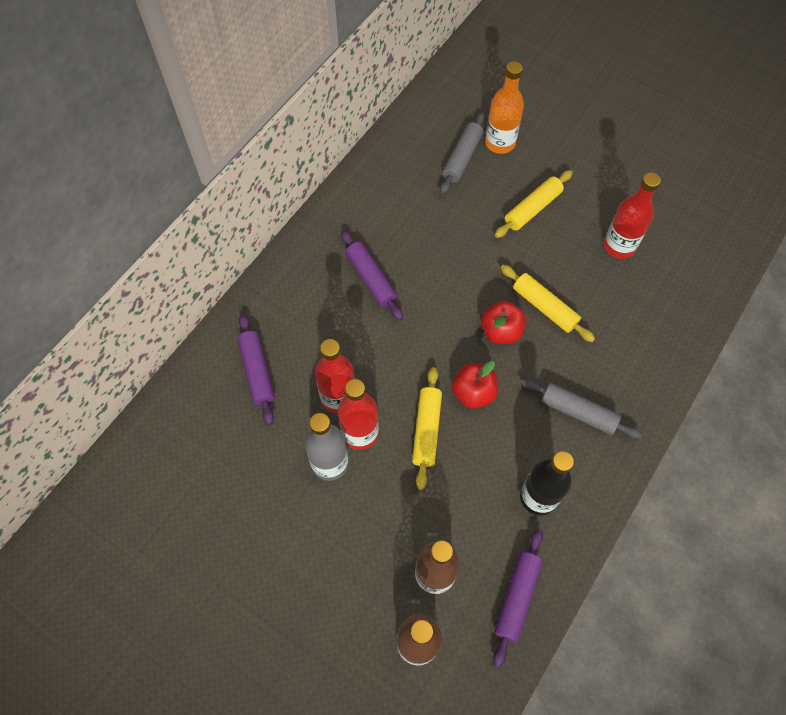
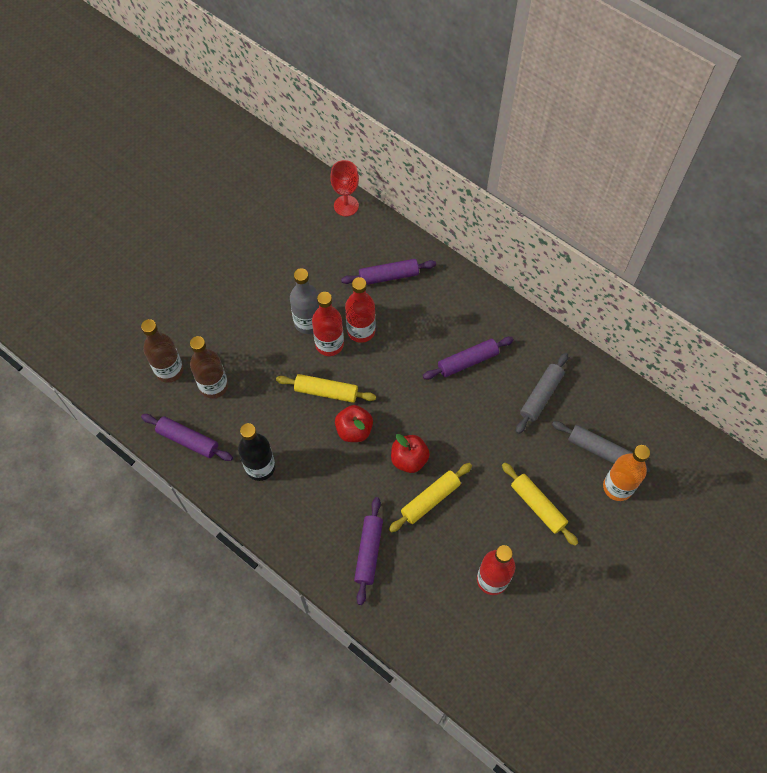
camera: 95 degrees right, 0 degrees up
grey rolling pin [521,379,642,439] -> grey rolling pin moved to [516,353,568,434]
none -> red goblet [330,160,359,216]
none -> purple rolling pin [354,497,383,605]

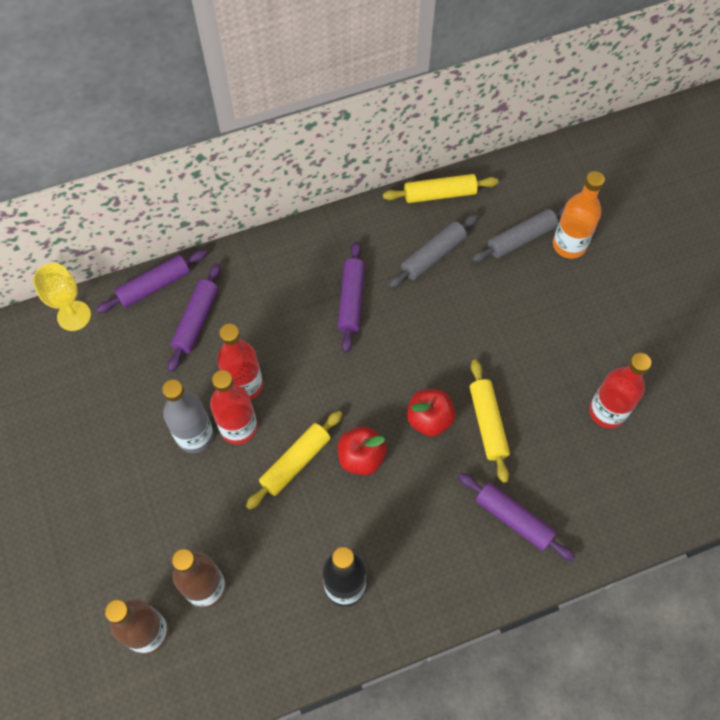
camera: 60 degrees left, 0 degrees up
purple rolling pin [141,414,233,461] -> purple rolling pin moved to [96,250,207,313]
red goblet [330,160,359,216] -> yellow goblet [33,263,91,331]
yellow rolling pin [502,463,578,546] -> yellow rolling pin moved to [383,174,499,203]
grey rolling pin [516,353,568,434] -> grey rolling pin turned 75 degrees clockwise [389,214,478,288]

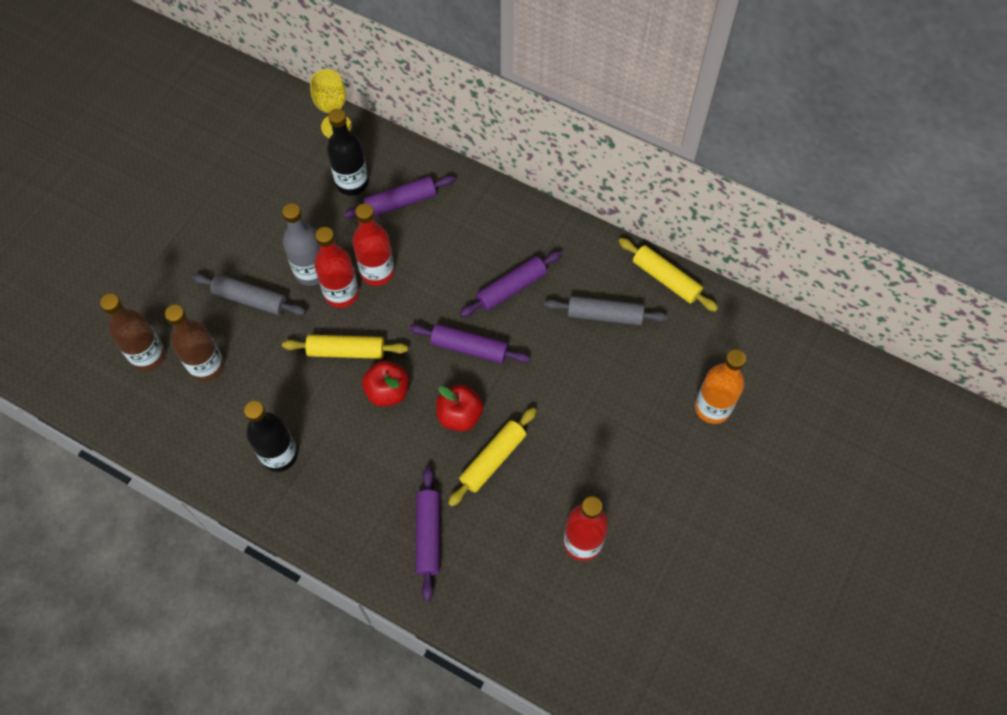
camera: 50 degrees right, 0 degrees up
purple rolling pin [96,250,207,313] -> purple rolling pin moved to [409,324,530,363]
grey rolling pin [472,206,565,262] -> grey rolling pin moved to [192,274,306,316]
none -> black bottle [327,109,369,196]

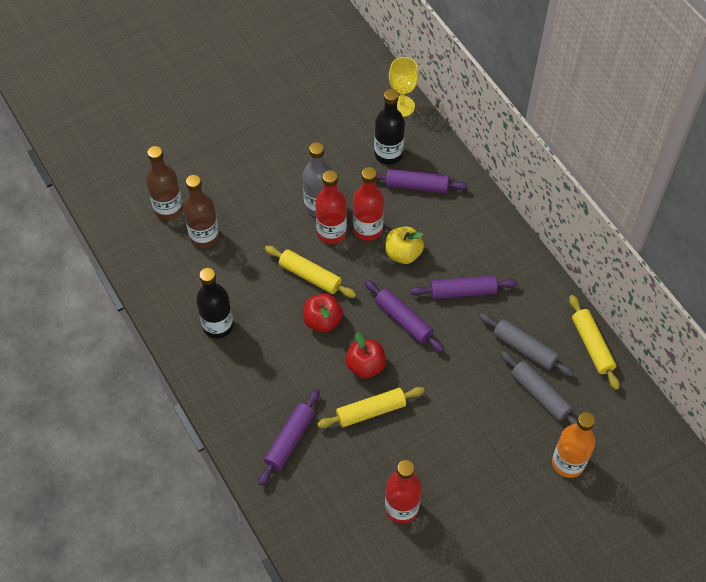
camera: 30 degrees right, 5 degrees down
grey rolling pin [192,274,306,316] -> grey rolling pin moved to [501,351,577,425]
none -> yellow apple [385,227,424,264]

